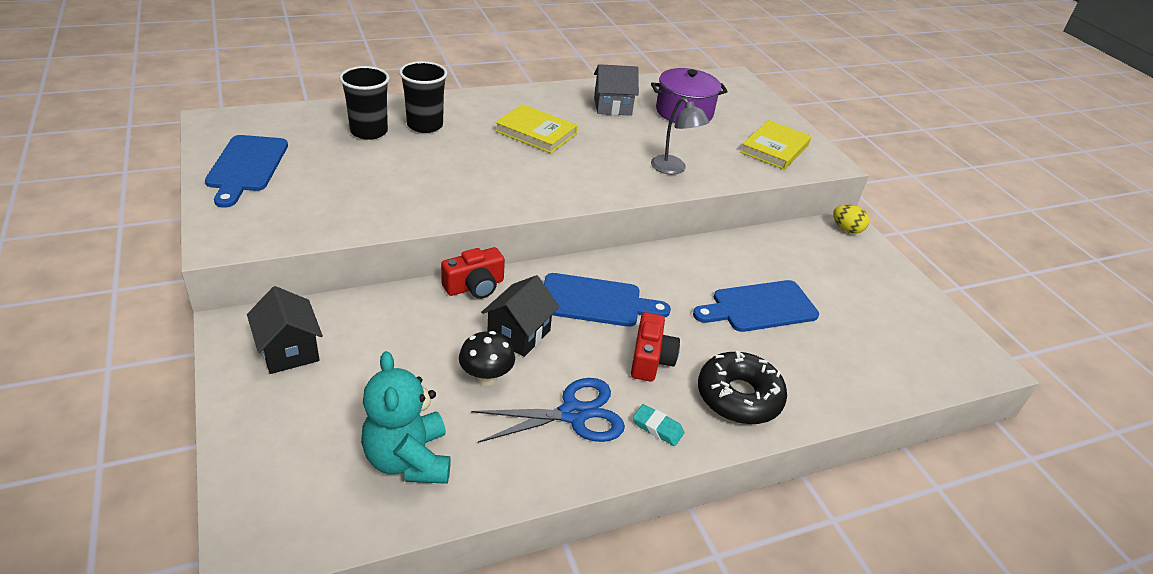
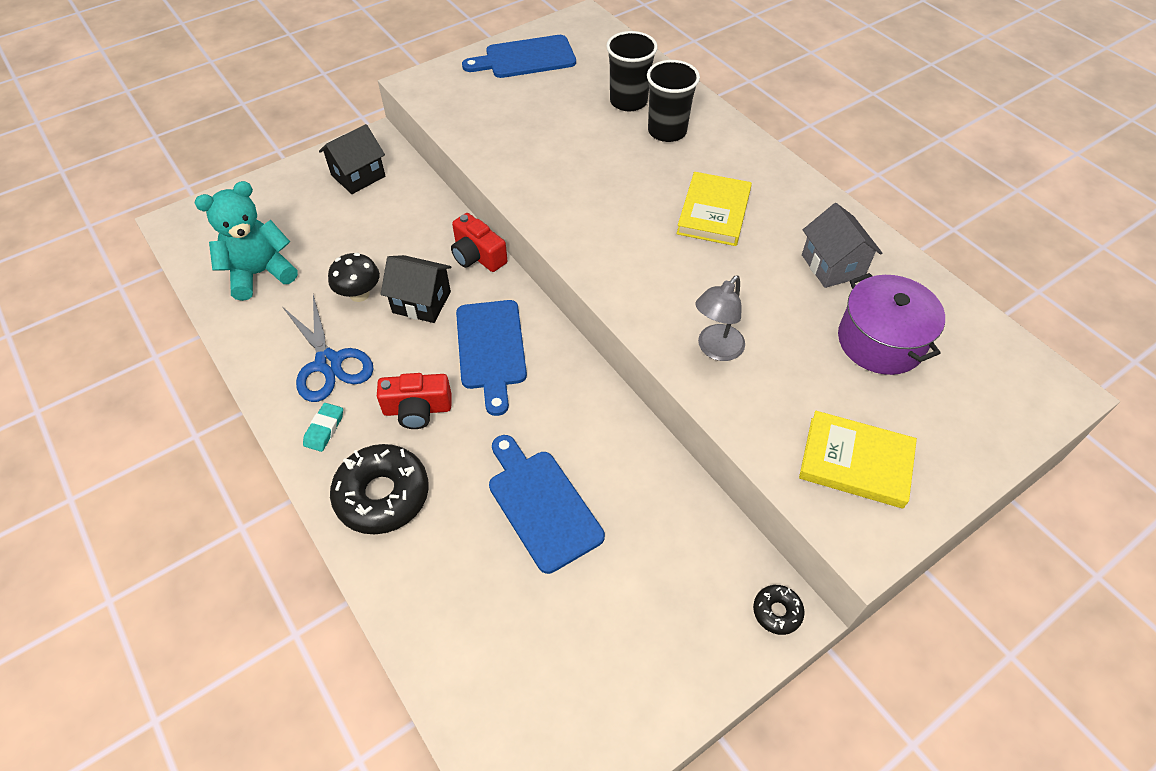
camera: 80 degrees right, 15 degrees up
yellow egg [833,204,869,234] -> black donut [753,585,805,635]

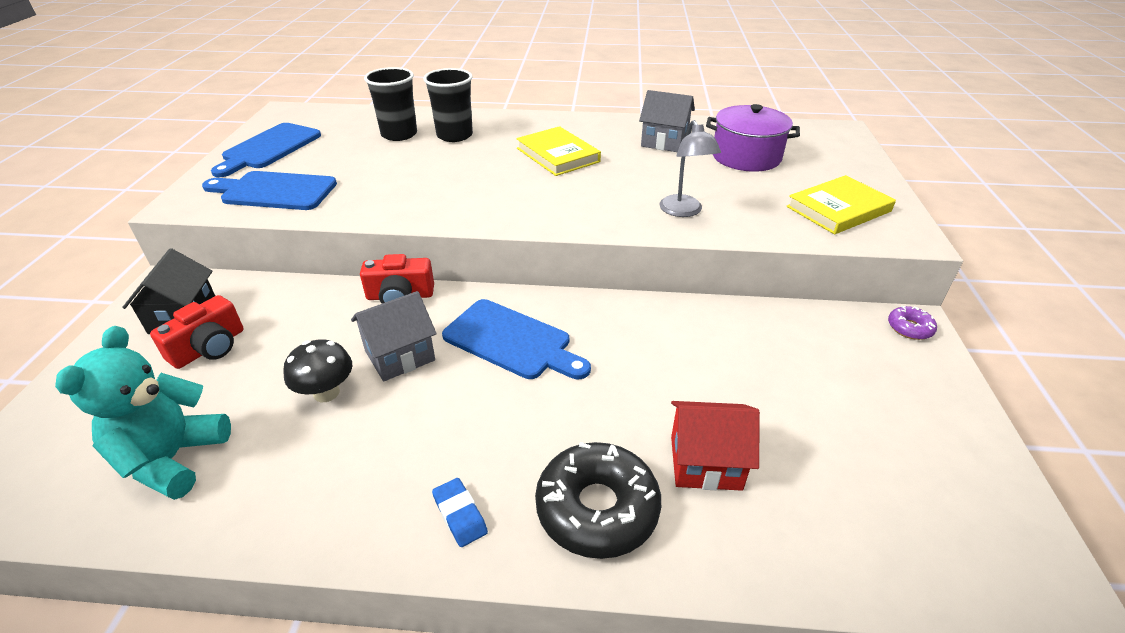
camera: 50 degrees left, 15 degrees down
blue scissors [283,295,374,402] -> none
turquoise eraser [303,403,343,452] -> blue eraser [432,478,488,547]
red camera [377,373,452,429] -> red camera moved to [150,295,244,369]
black house [381,255,452,323] -> grey house [351,291,437,381]
blue cutting board [489,435,605,574] -> blue cutting board moved to [202,171,337,210]
black donut [753,585,805,635] -> purple donut [888,306,937,340]
none -> red house [671,401,760,491]

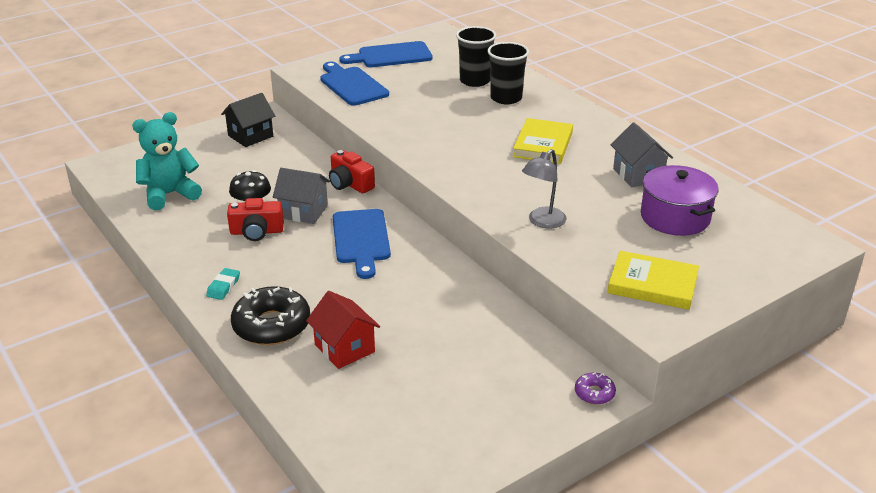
camera: 50 degrees right, 5 degrees down
red camera [150,295,244,369] -> red camera moved to [227,198,284,241]
blue eraser [432,478,488,547] -> turquoise eraser [206,268,240,300]

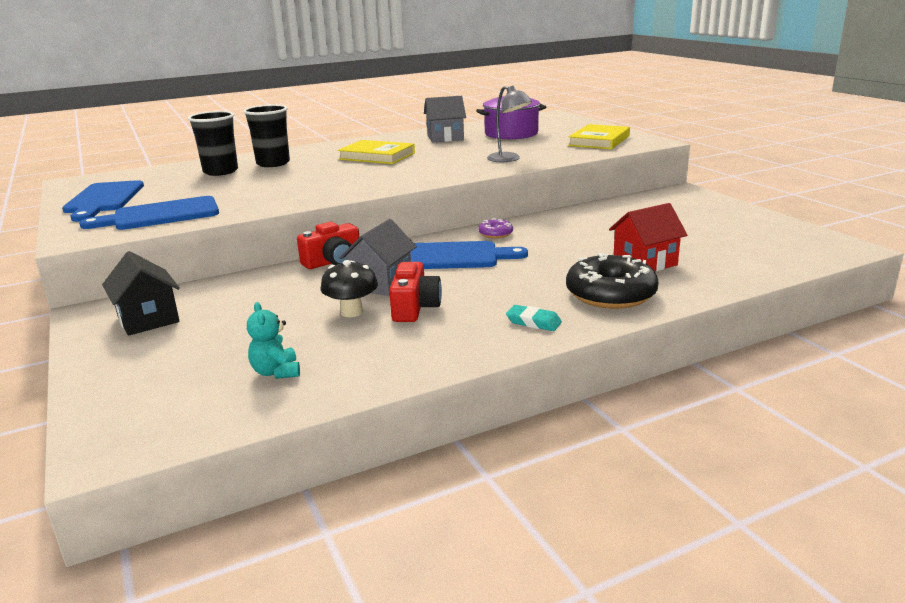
camera: 80 degrees left, 10 degrees down
turquoise teddy bear [132,112,202,210] -> turquoise teddy bear [247,302,300,379], size x0.53
purple donut [575,372,616,404] -> purple donut moved to [478,218,513,238]

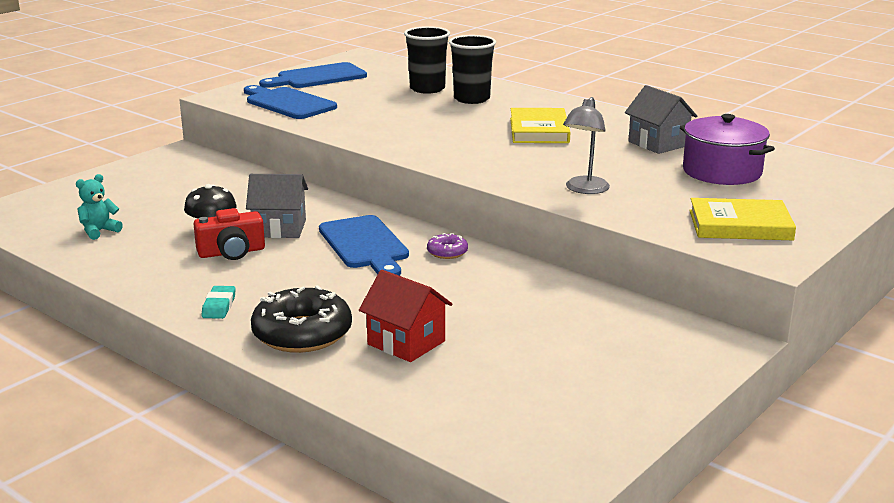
camera: 65 degrees right, 0 degrees up
black house [102,251,180,336] -> none
red camera [297,222,359,269] -> none

